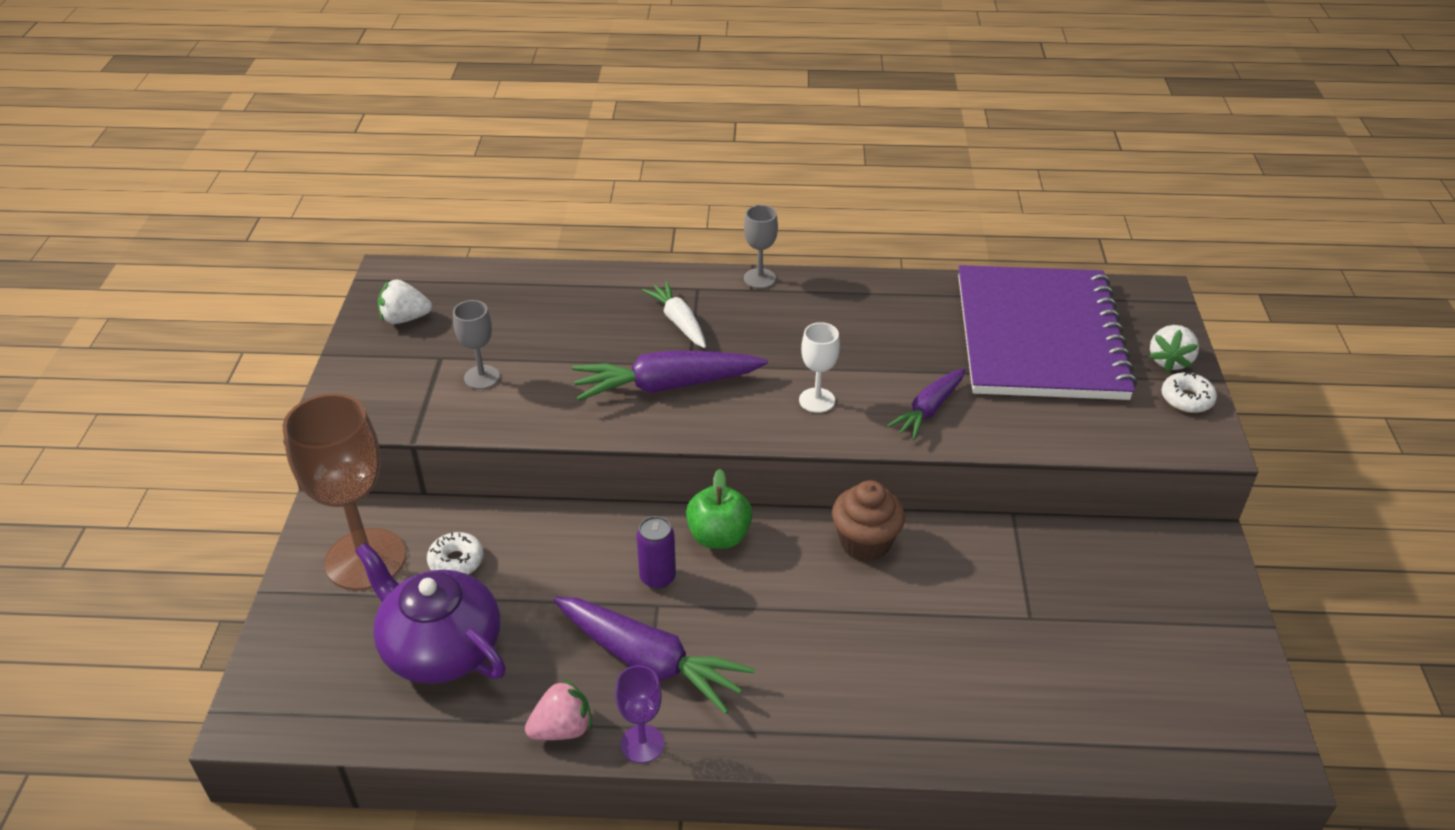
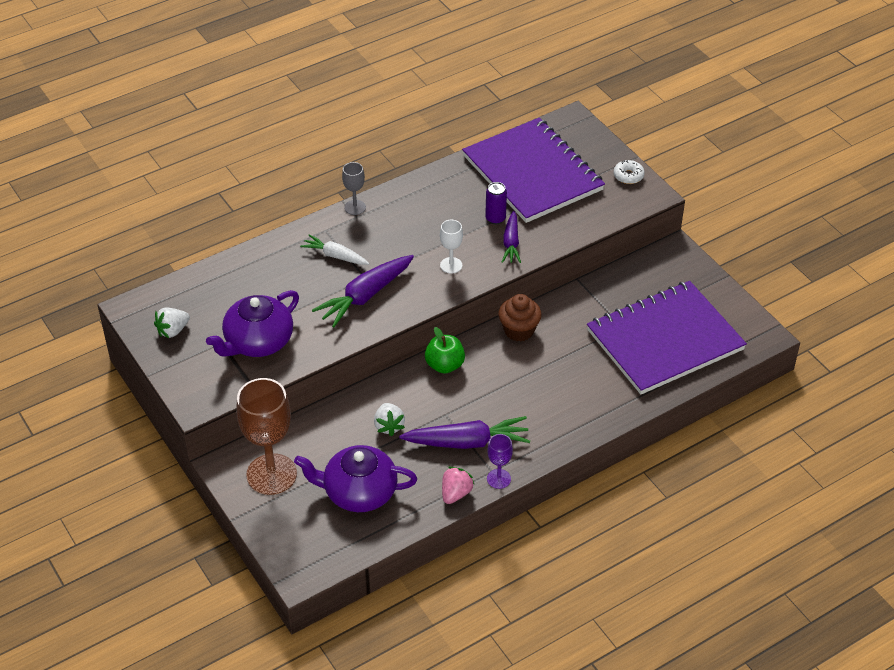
camera: 35 degrees left, 5 degrees up
white donut [427,532,484,575] -> none
grey goblet [453,300,500,389] -> purple teapot [206,290,299,357]
purple can [636,516,676,589] -> purple can moved to [485,182,507,224]
white strawberry [1149,325,1199,372] -> white strawberry moved to [374,403,405,436]
none -> purple notebook [587,281,747,394]

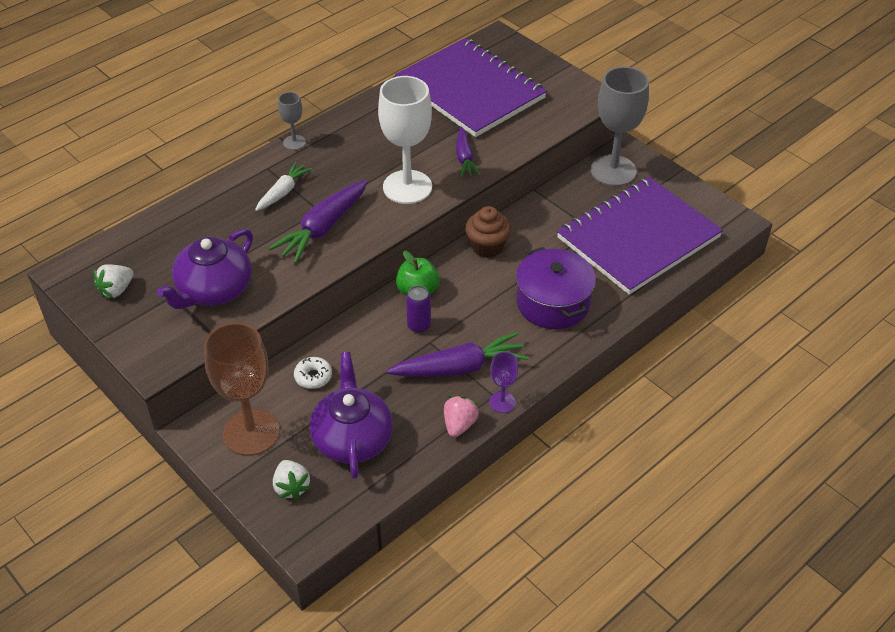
camera: 10 degrees left, 0 degrees up
purple teapot [294,445,417,512] -> purple teapot turned 90 degrees clockwise [309,352,393,479]
white carrot [300,234,369,265] -> white carrot turned 105 degrees clockwise [255,162,312,211]
white strawberry [374,403,405,436] -> white strawberry moved to [273,460,311,500]
white goblet [440,220,463,274] -> white goblet [378,76,432,204], size x2.09
purple can [485,182,507,224] -> purple can moved to [406,286,431,333]
white donut [614,160,645,184] -> white donut moved to [294,357,332,389]
none -> purple pot [516,247,596,329]
none -> grey goblet [590,67,649,186]

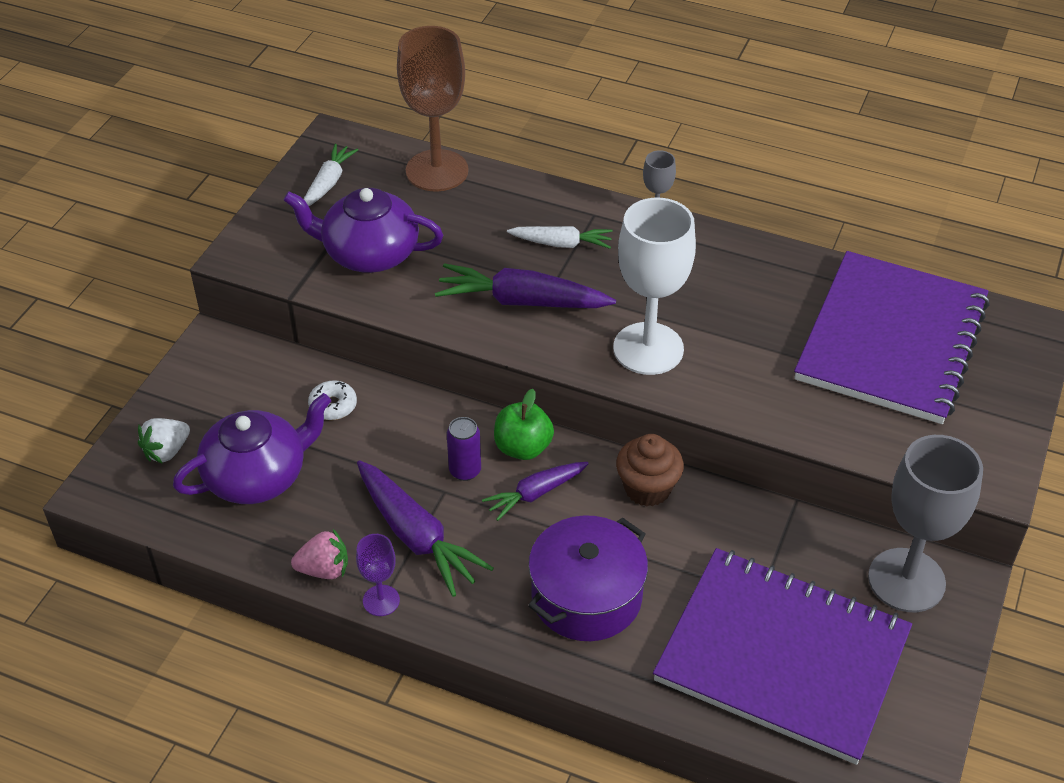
camera: 65 degrees right, 0 degrees up
white strawberry [94,264,134,298] -> white carrot [304,144,358,206]
brown goblet [204,322,280,456] -> brown goblet moved to [397,26,468,192]
purple carrot [456,127,481,178] -> purple carrot moved to [482,462,589,521]

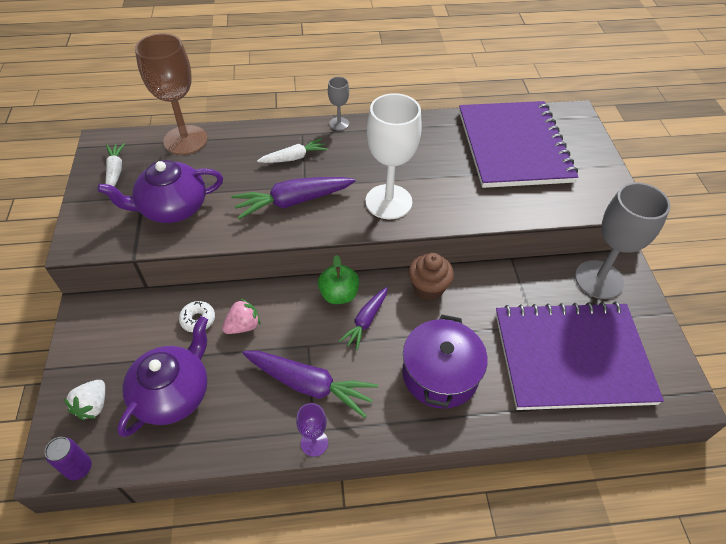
camera: 30 degrees left, 5 degrees up
pink strawberry [291,529,348,579] -> pink strawberry moved to [222,298,260,334]
purple can [447,417,481,481] -> purple can moved to [45,437,92,480]

